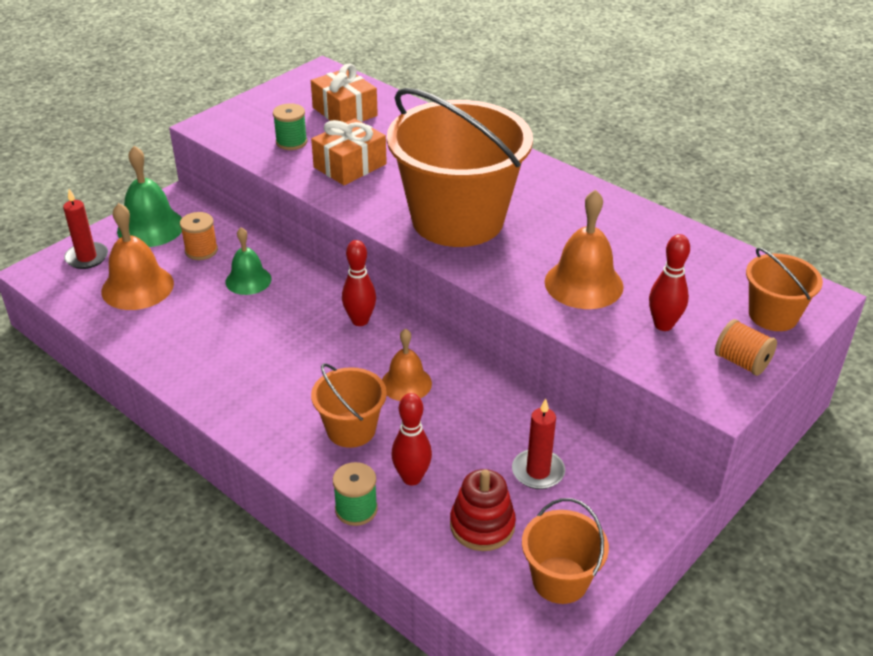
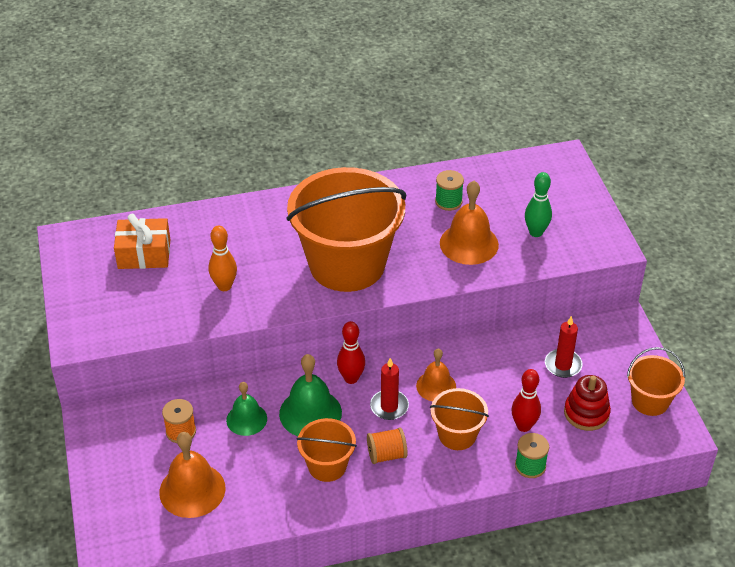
camera: 55 degrees left, 5 degrees up
red candle [63,189,108,269] -> red candle moved to [370,358,409,420]
green bell [117,146,182,247] -> green bell moved to [279,354,342,436]
green spool [273,103,307,150] -> green spool moved to [435,170,464,211]
orange gift [311,118,387,185] -> orange bowling pin [209,226,237,291]
red bowling pin [649,234,690,331] -> green bowling pin [525,172,552,237]
orange spool [715,319,777,376] -> orange spool moved to [367,427,408,464]
orange bucket [746,247,823,331] -> orange bucket moved to [296,418,357,482]

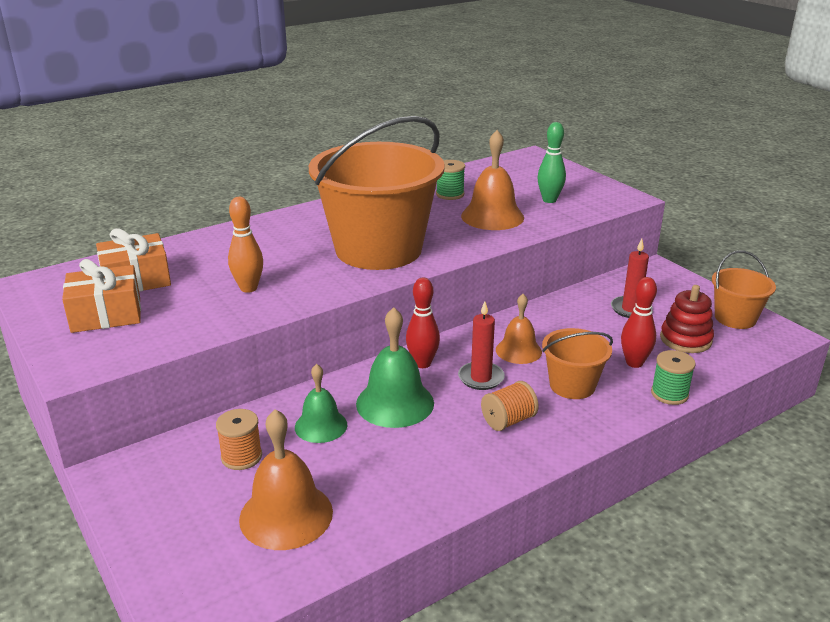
camera: 20 degrees left, 15 degrees down
orange bucket [296,418,357,482] -> none
none -> orange gift [62,259,141,333]

